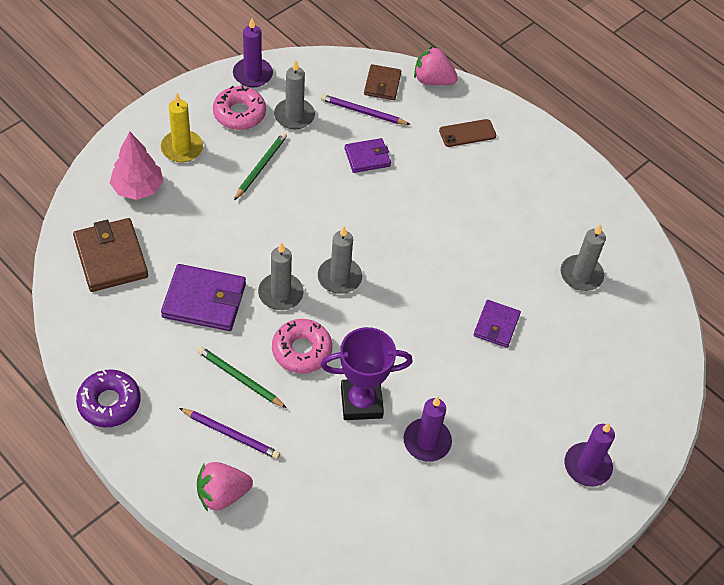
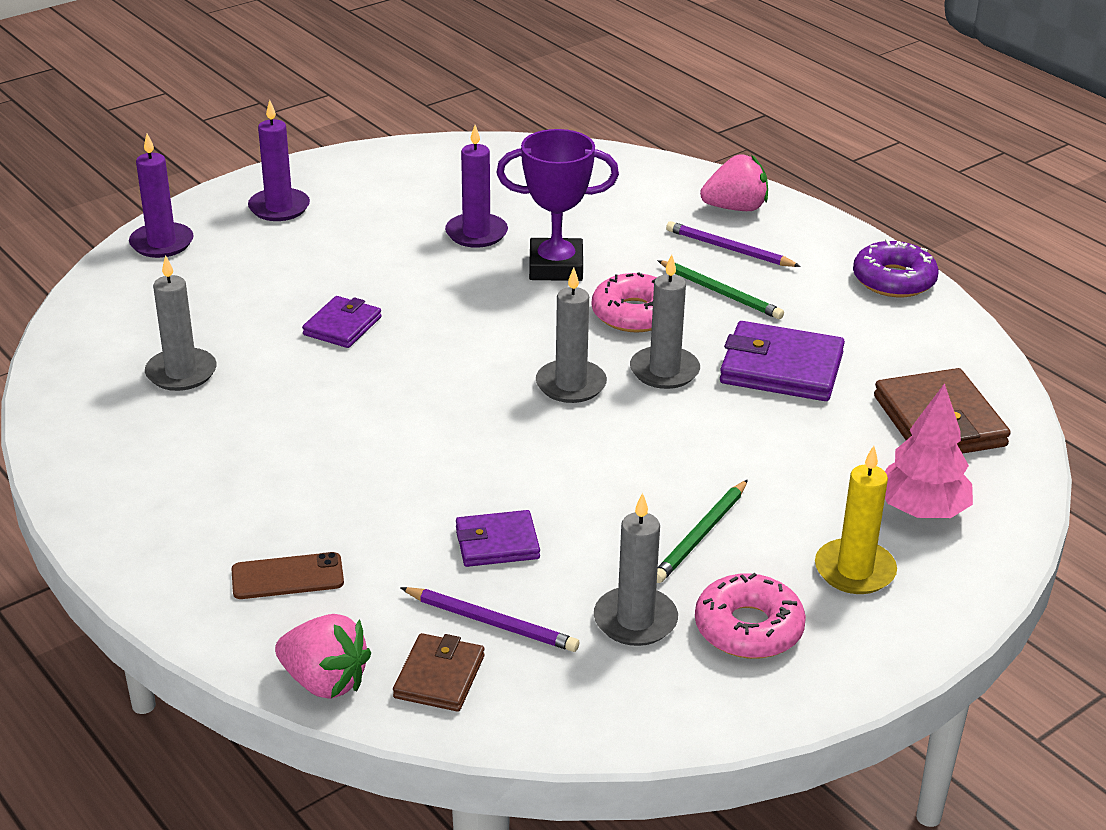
camera: 170 degrees left, 20 degrees down
purple candle [233,18,273,88] -> purple candle moved to [129,134,193,258]

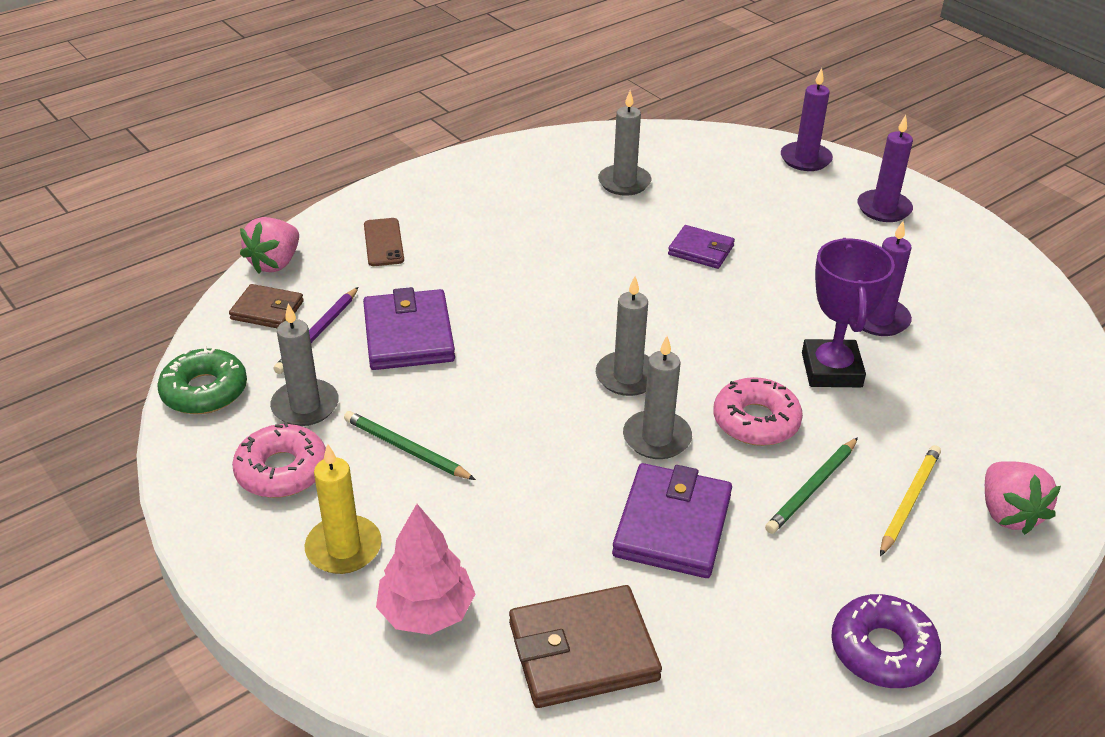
camera: 90 degrees right, 5 degrees up
purple wallet [456,510,540,567] -> purple wallet [363,287,455,370], size x1.65
purple pencil [666,221,801,267] -> yellow pencil [880,445,941,556]
none -> green donut [157,347,247,414]

